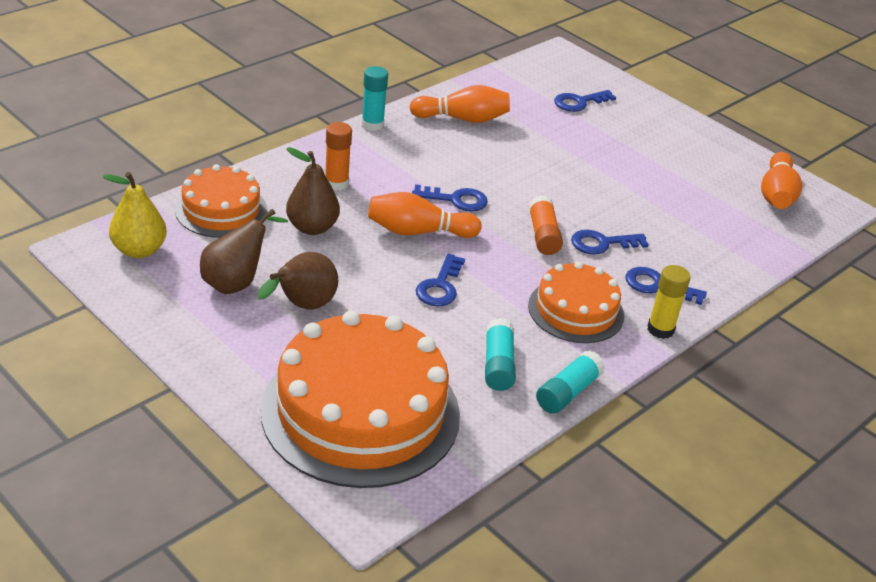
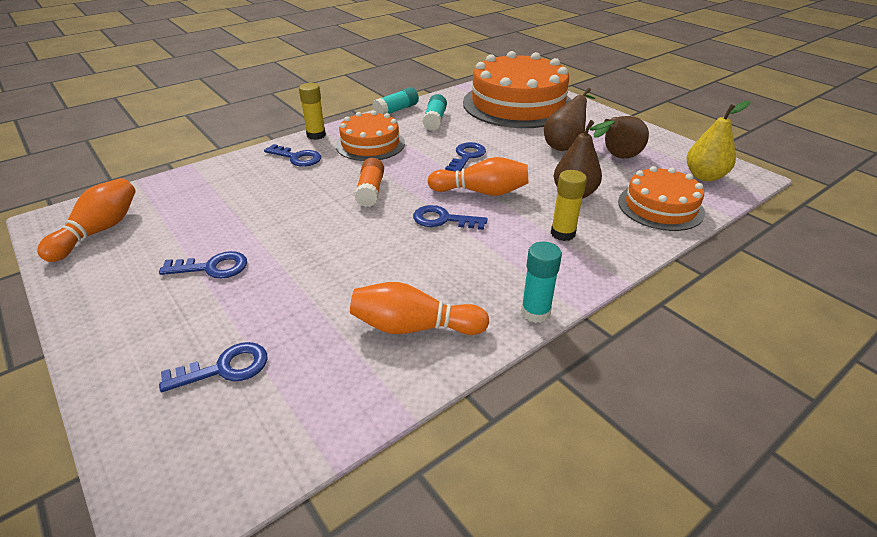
camera: 170 degrees left, 0 degrees up
orange glue stick [325,122,352,191] -> yellow glue stick [551,170,587,241]
blue key [571,230,649,255] -> blue key moved to [159,251,247,279]

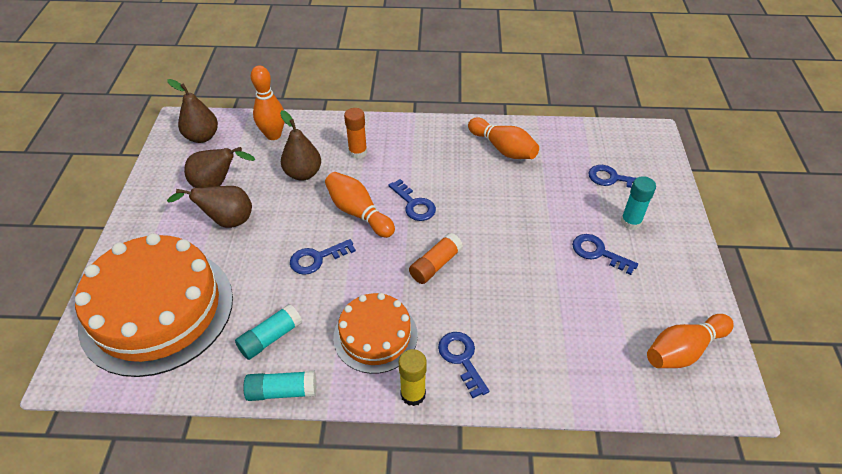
camera: 140 degrees left, 10 degrees up
turquoise glue stick [521,241,562,323] -> turquoise glue stick moved to [621,176,656,230]
yellow glue stick [551,170,587,241] -> orange glue stick [344,108,367,159]
orange cake [618,166,705,231] -> orange bowling pin [251,66,285,140]
yellow pear [687,101,750,181] -> brown pear [168,79,218,143]

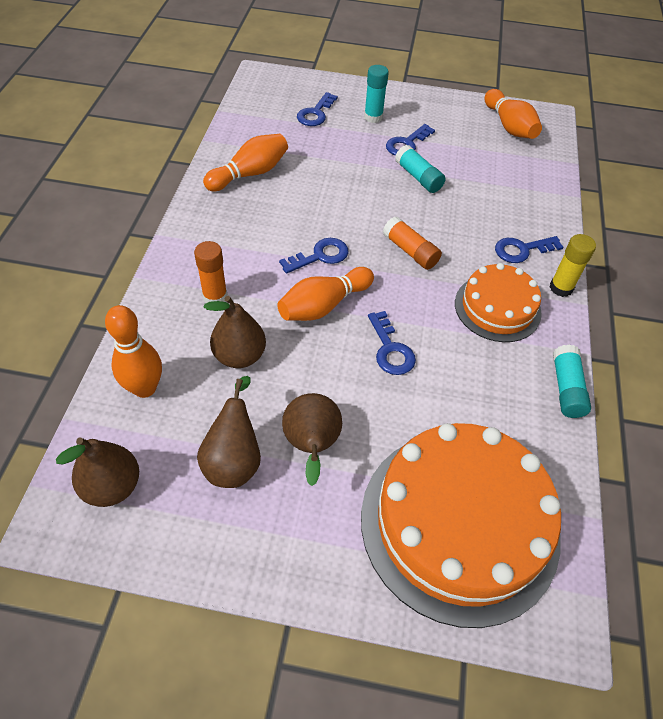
camera: 85 degrees left, 5 degrees up
turquoise glue stick [235,304,302,360] -> turquoise glue stick moved to [395,145,446,193]

